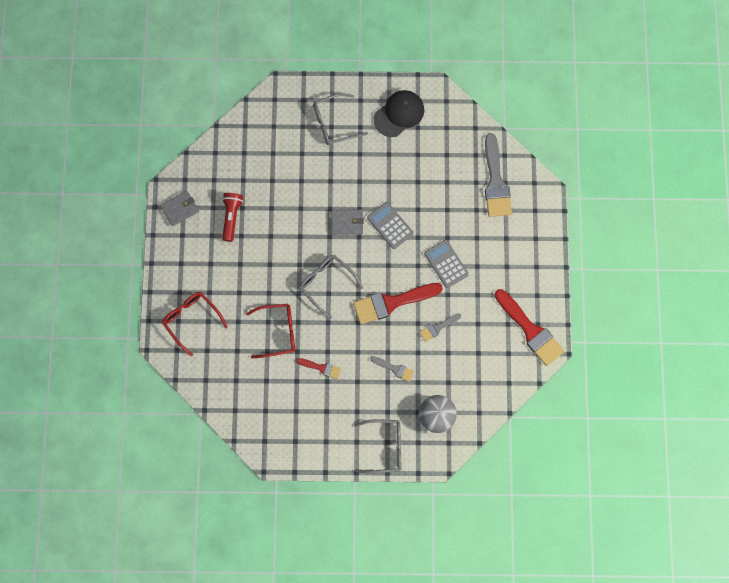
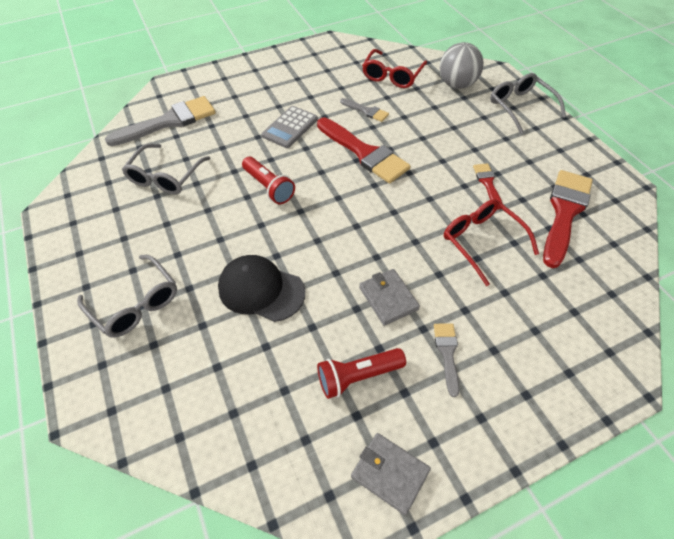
camera: 115 degrees left, 20 degrees down
red glasses [162,292,228,356] -> red glasses moved to [362,49,427,88]
grey glasses [299,255,363,319] -> grey glasses moved to [122,144,211,195]
grey wallet [331,209,364,235] -> grey wallet moved to [359,269,420,326]
grey calculator [367,202,413,249] -> red flashlight [242,157,295,204]
grey brush [371,356,414,382] -> grey brush moved to [434,323,459,397]
black cap [374,90,424,137] -> black cap moved to [218,255,305,322]
red brush [495,289,565,366] -> red brush moved to [543,170,593,268]

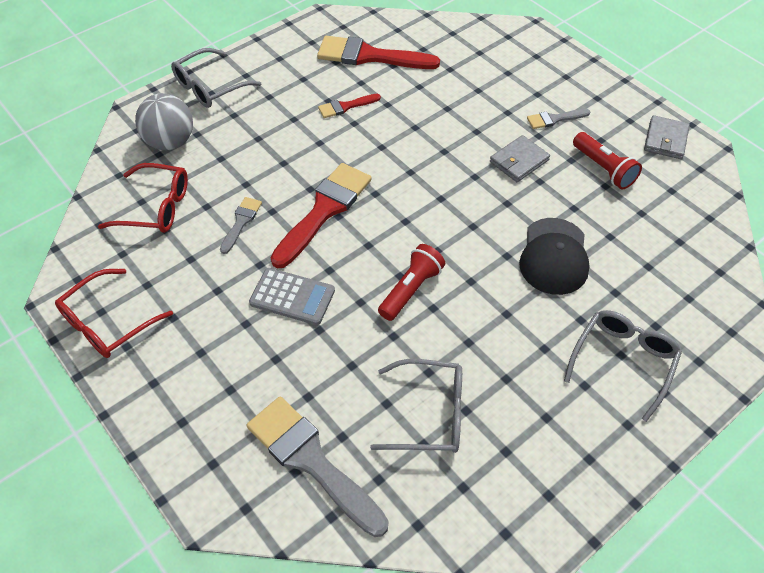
camera: 105 degrees left, 0 degrees up
red glasses [444,199,539,286] -> red glasses moved to [55,269,173,358]

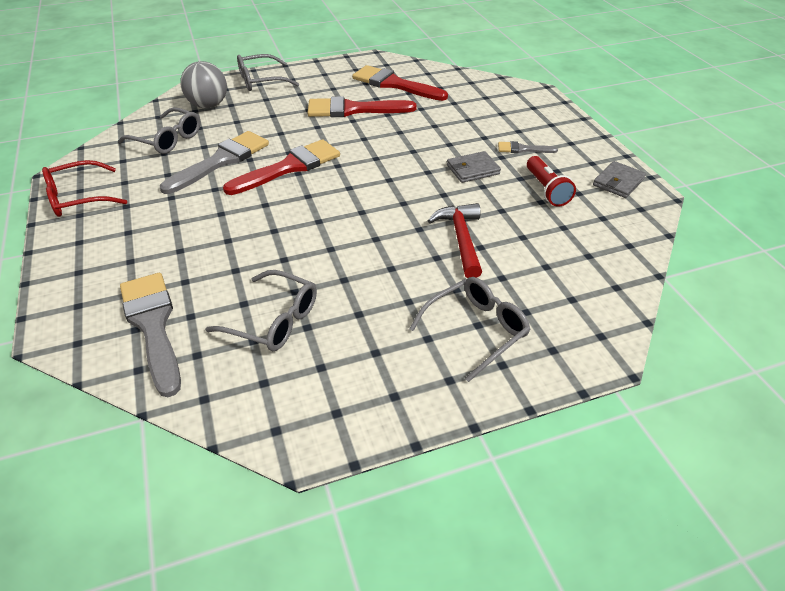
camera: 20 degrees right, 10 degrees down
red glasses [98,163,188,233] -> grey glasses [118,107,201,154]
grey brush [220,197,262,254] -> grey brush [160,131,269,194], size x2.01
grey calculator [249,268,335,325] -> none
red brush [318,94,381,118] -> red brush [308,96,416,117], size x2.01
red flashlight [378,244,445,321] -> none
black cap [519,218,590,295] -> red hammer [427,203,482,278]

